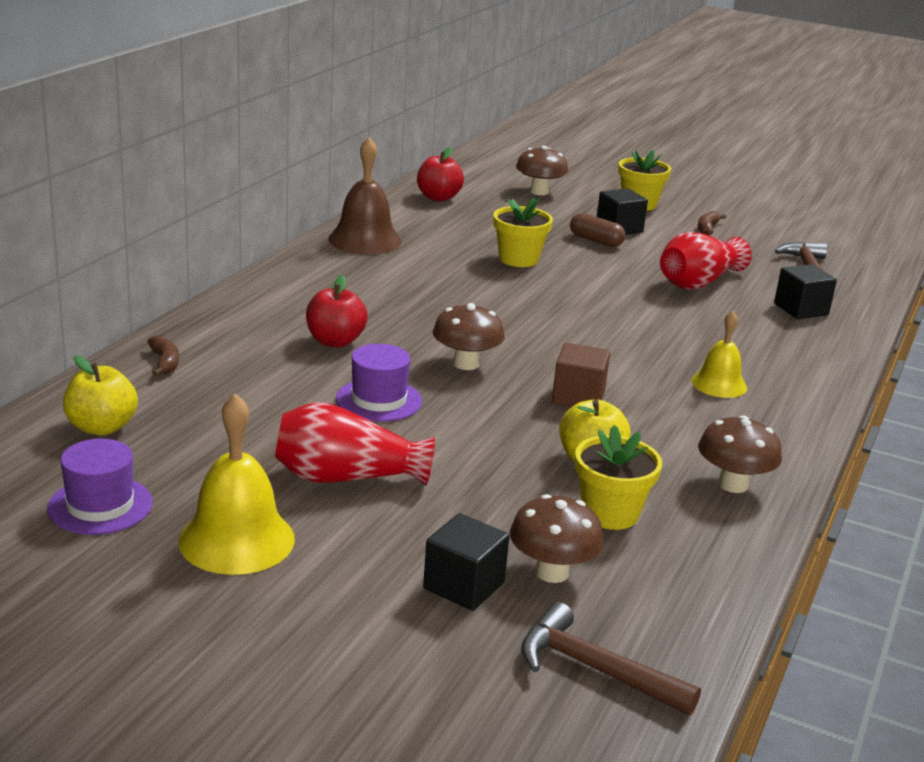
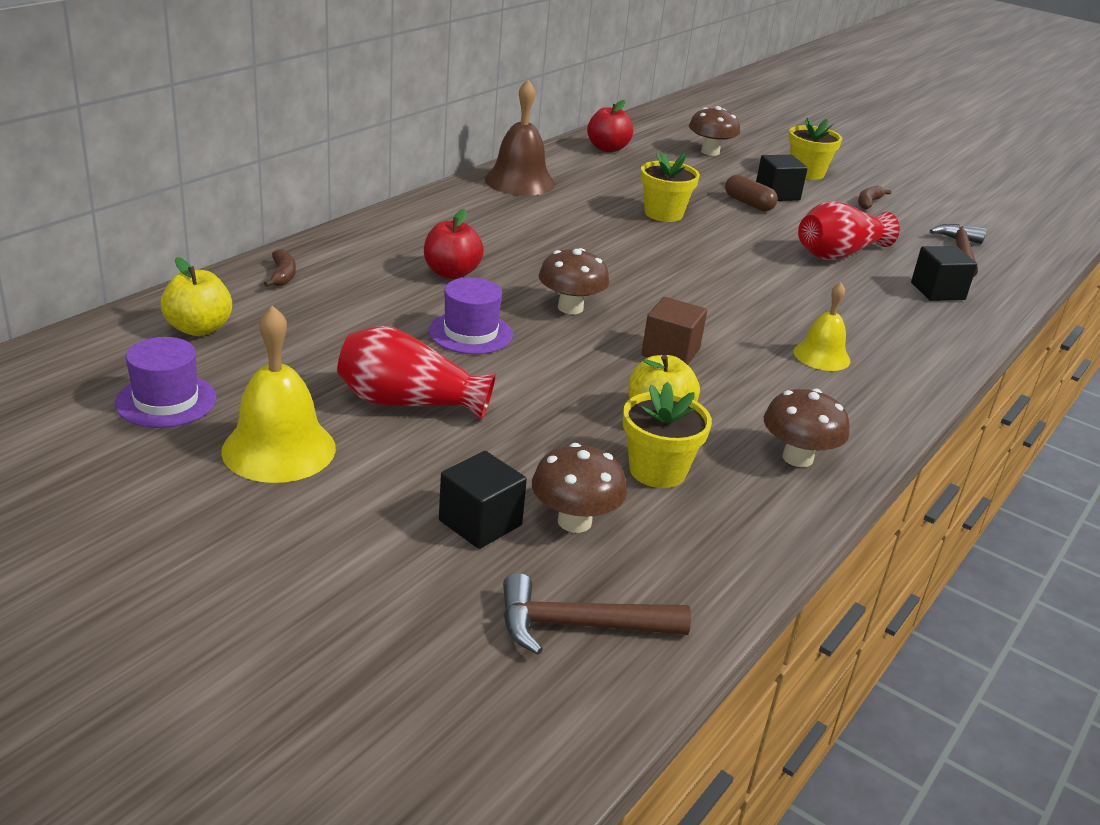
camera: 10 degrees right, 5 degrees up
brown hammer [521,602,701,716] -> brown hammer turned 45 degrees counterclockwise [503,573,691,655]

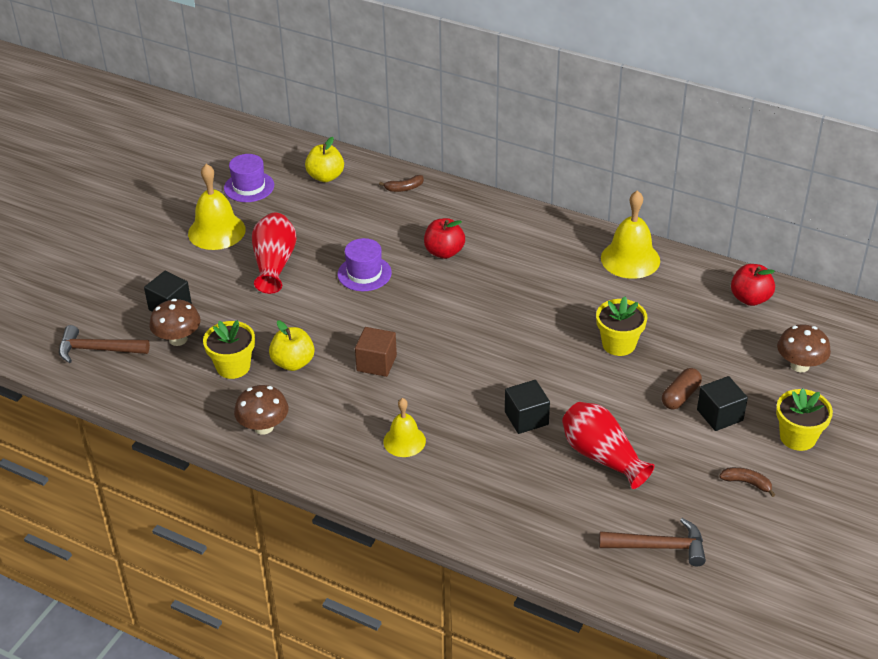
camera: 85 degrees right, 10 degrees up
brown bell [485,80,555,196] -> yellow bell [601,190,660,279]
brown hammer [503,573,691,655] -> brown hammer turned 75 degrees counterclockwise [59,325,150,363]
brown mushroom [539,248,609,314] -> none
black cube [911,246,977,301] -> black cube moved to [505,380,550,434]

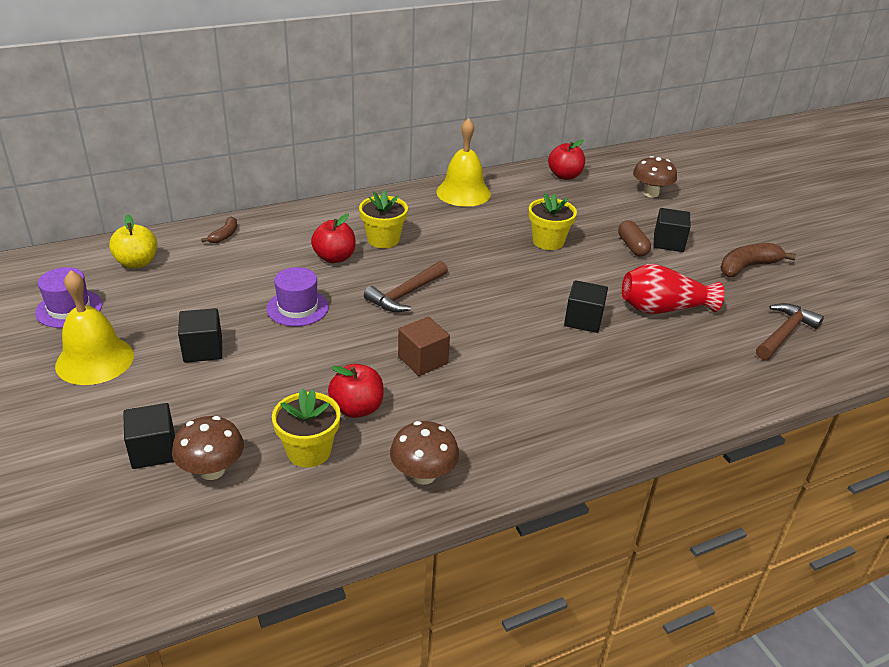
camera: 55 degrees left, 5 degrees down
brown hammer [59,325,150,363] -> brown hammer moved to [364,261,448,312]
red vase [252,213,297,294] -> black cube [178,308,222,363]
yellow apple [269,320,314,371] -> red apple [328,364,384,418]
yellow bell [383,398,426,457] -> none
brown banana [719,467,775,497] -> brown banana [720,243,796,277], size x1.75
yellow flower pot [776,388,833,451] -> yellow flower pot moved to [359,190,408,248]

